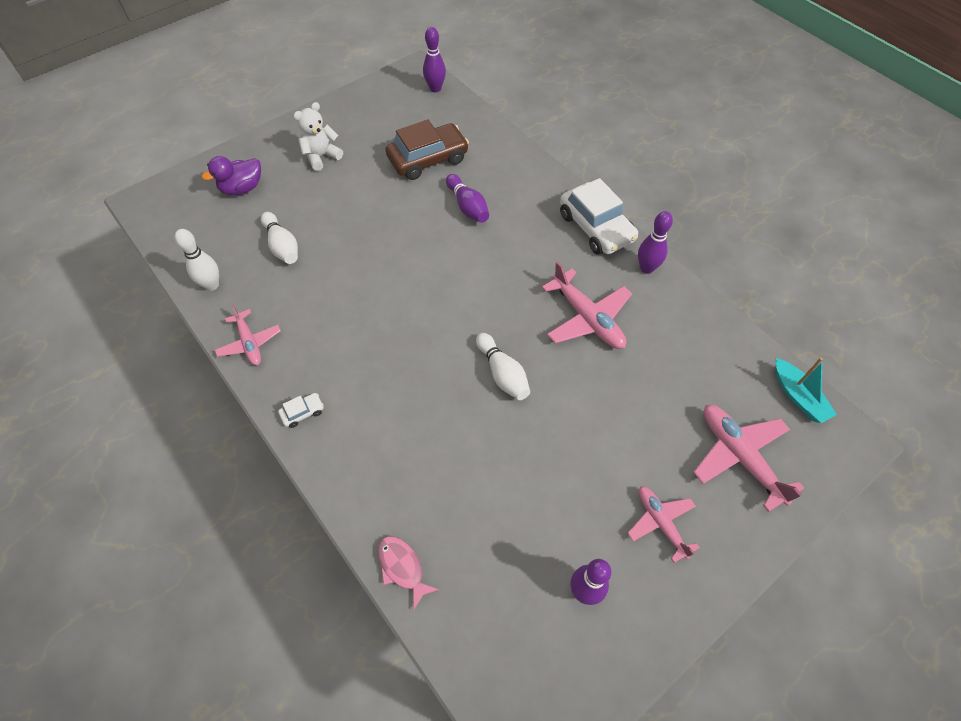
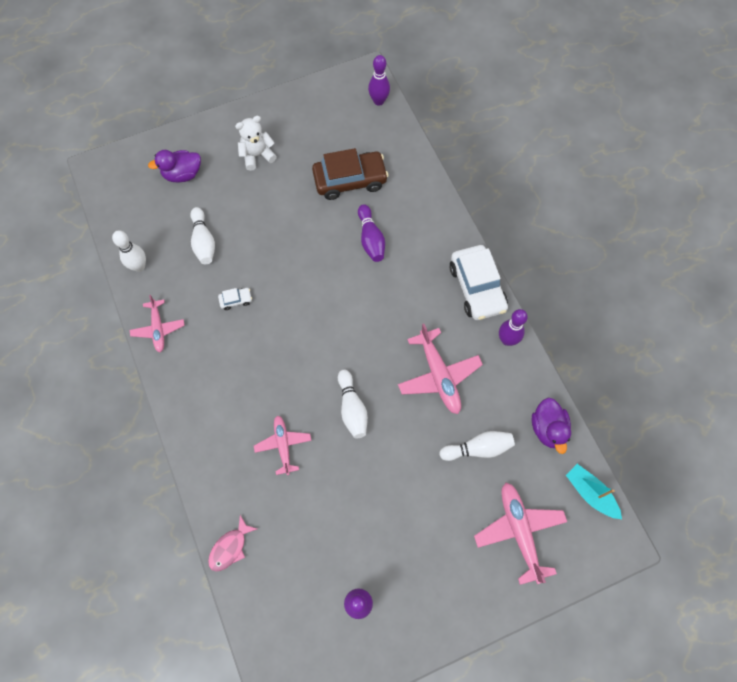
camera: 15 degrees right, 10 degrees up
white car [278,393,324,428] -> white car moved to [218,288,252,310]
pink fish [378,536,439,609] -> pink fish turned 120 degrees counterclockwise [208,515,257,571]
pink plane [628,486,700,563] -> pink plane moved to [254,415,312,475]
turquoise boat [776,357,837,423] -> turquoise boat turned 150 degrees clockwise [566,464,622,519]
none -> white bowling pin [439,431,515,461]
none -> purple duck [532,398,571,454]

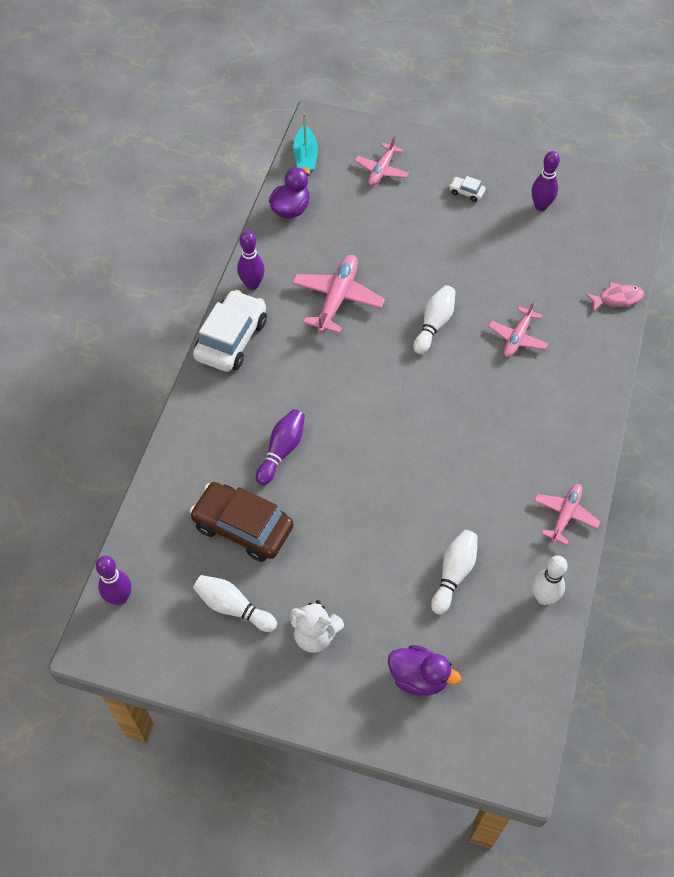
camera: 140 degrees left, 10 degrees down
white car [218,288,252,310] -> white car moved to [449,176,486,202]
white bowling pin [439,431,515,461] -> white bowling pin moved to [193,575,277,632]
pink plane [474,483,567,585] -> pink plane [355,136,409,186], size x0.64

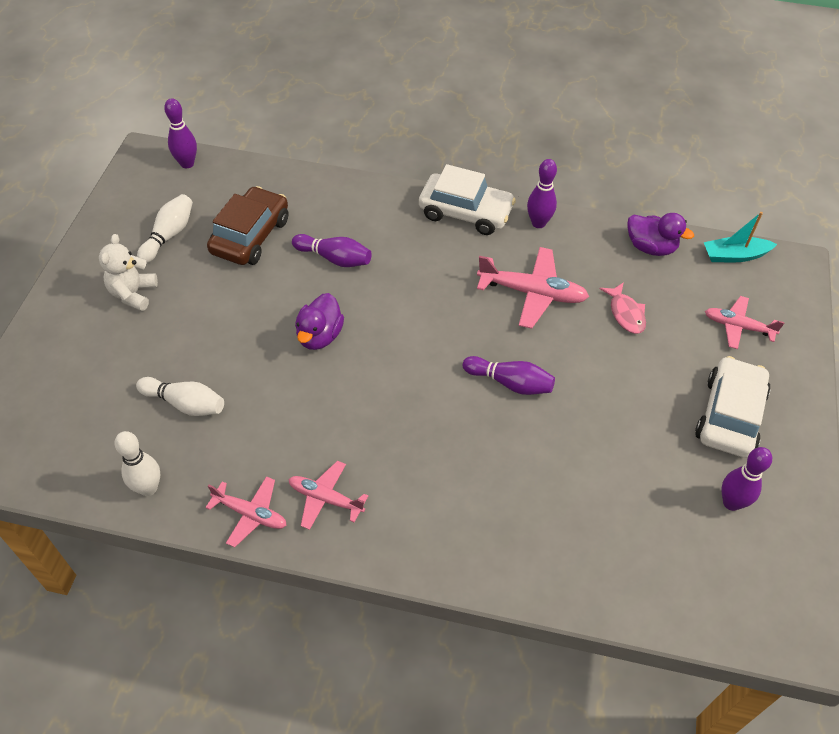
camera: 85 degrees right, 5 degrees down
purple duck [388,645,461,696] -> purple duck moved to [295,293,344,350]
white bowling pin [414,285,456,354] -> purple bowling pin [463,356,555,395]
white car [449,176,486,202] -> white car [695,356,771,458], size x2.37
pink plane [488,301,548,357] -> pink plane moved to [288,461,368,530]
pink fish [585,282,644,312] -> pink fish moved to [600,282,646,334]

